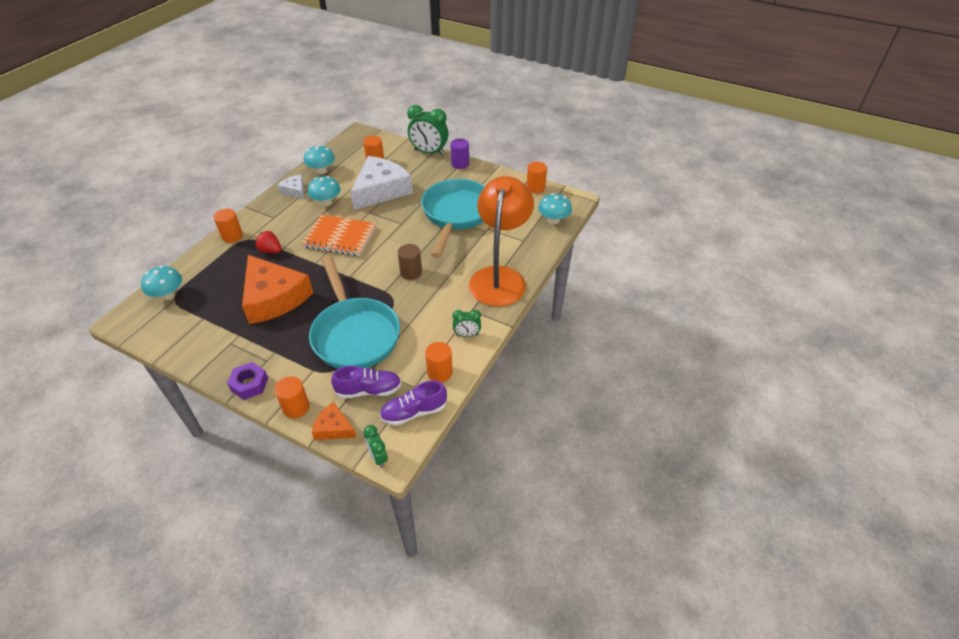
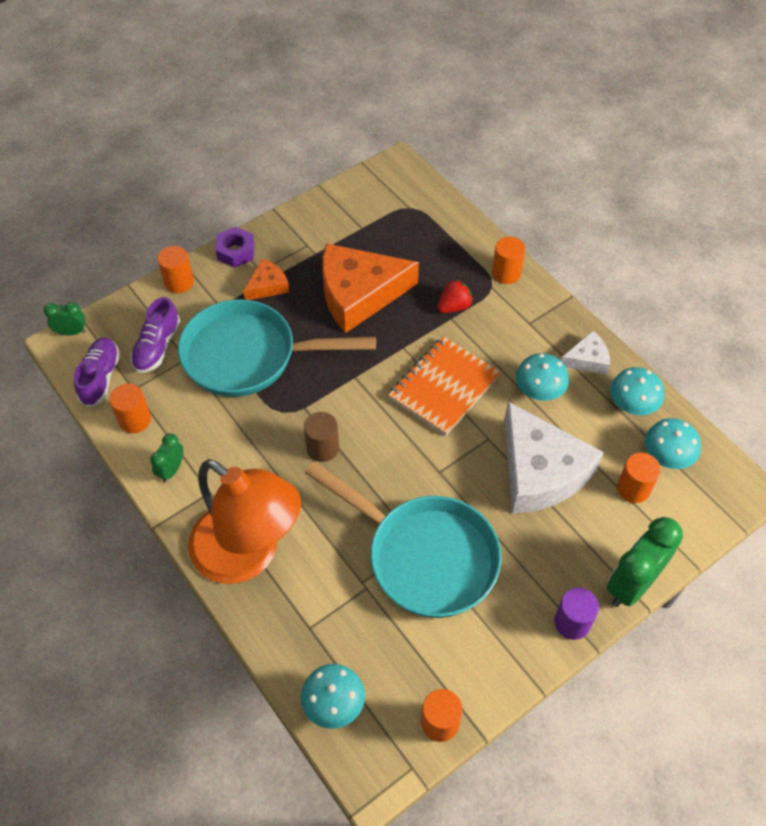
camera: 115 degrees right, 10 degrees up
turquoise mushroom [141,266,182,300] -> turquoise mushroom moved to [645,418,701,469]
orange cheese [312,402,357,440] -> orange cheese moved to [243,258,290,300]

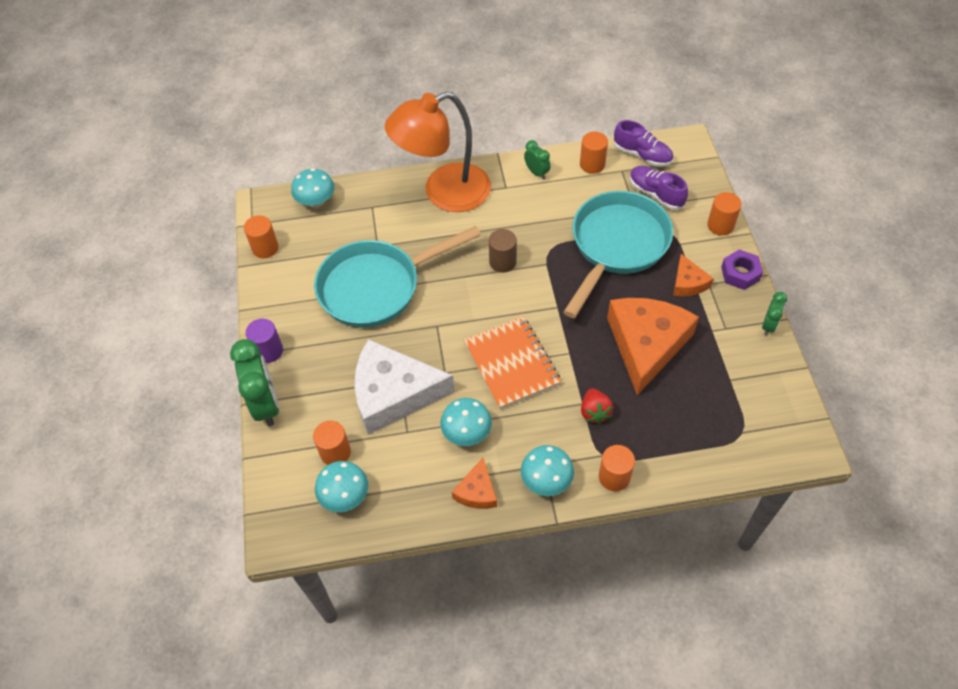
camera: 120 degrees right, 0 degrees up
green clock [43,302,86,335] -> green clock moved to [762,292,787,336]
white cheese [561,331,610,374] -> orange cheese [452,458,497,509]
turquoise mushroom [610,367,664,415] -> turquoise mushroom moved to [521,445,574,496]

